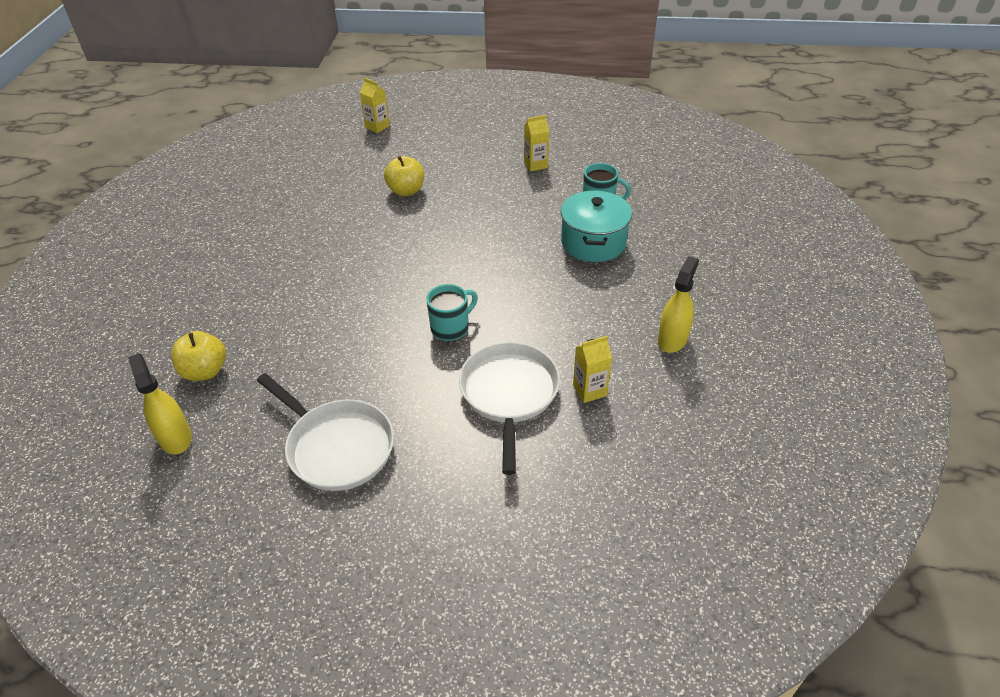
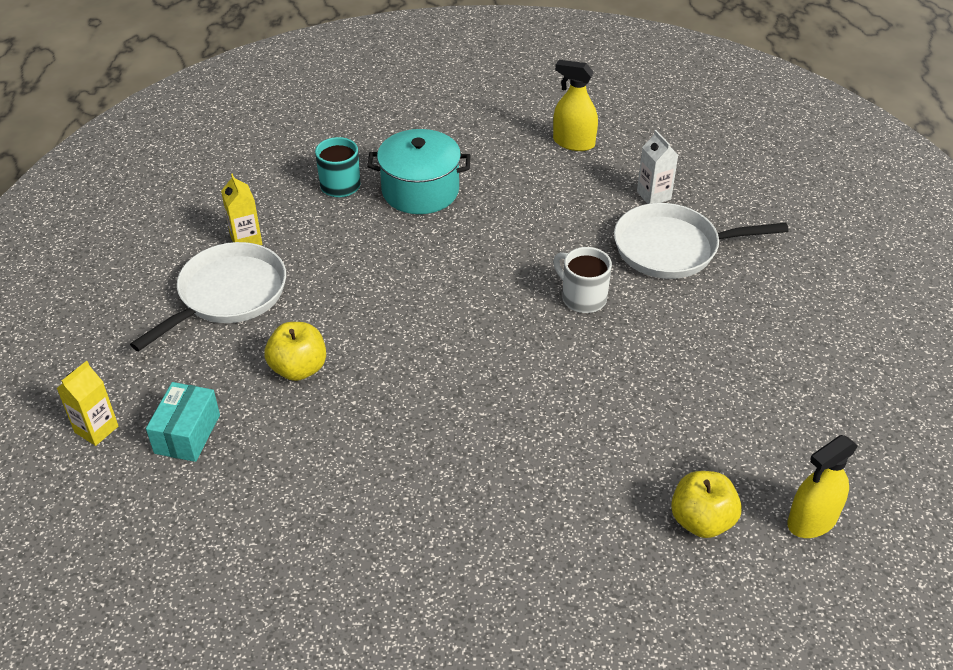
camera: 95 degrees left, 0 degrees up
white pan [257,373,394,491] -> white pan moved to [130,242,286,351]
turquoise mug [426,284,478,341] -> white mug [553,247,612,313]
yellow carton [573,336,612,403] -> white carton [637,130,678,204]
none -> turquoise box [146,382,220,462]

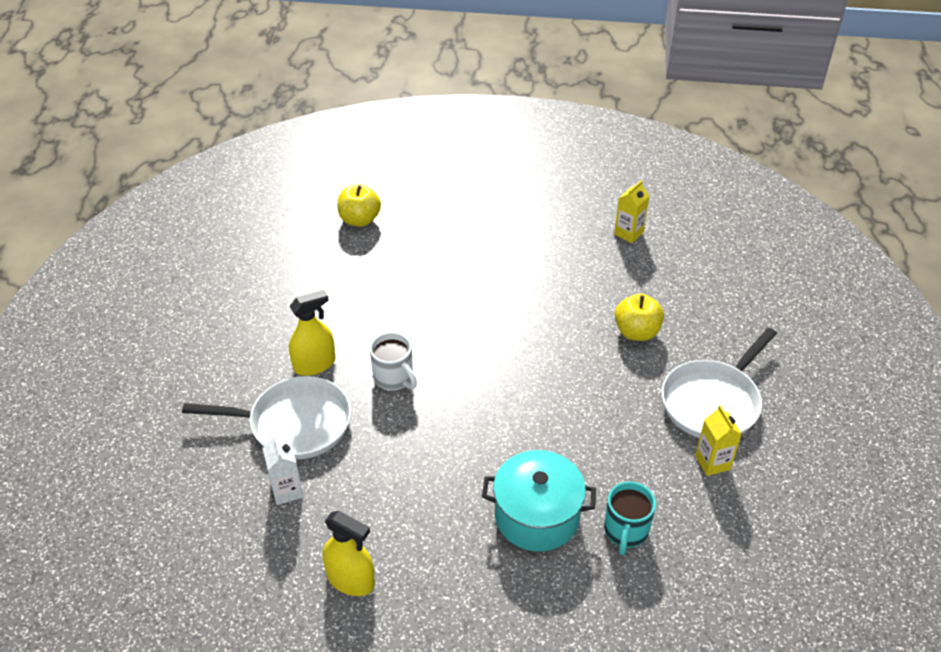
camera: 175 degrees left, 0 degrees up
yellow carton [57,361,118,446] -> yellow carton moved to [614,180,649,243]
turquoise box [146,382,220,462] -> none
yellow spray bottle [787,435,858,538] -> yellow spray bottle moved to [289,290,335,376]

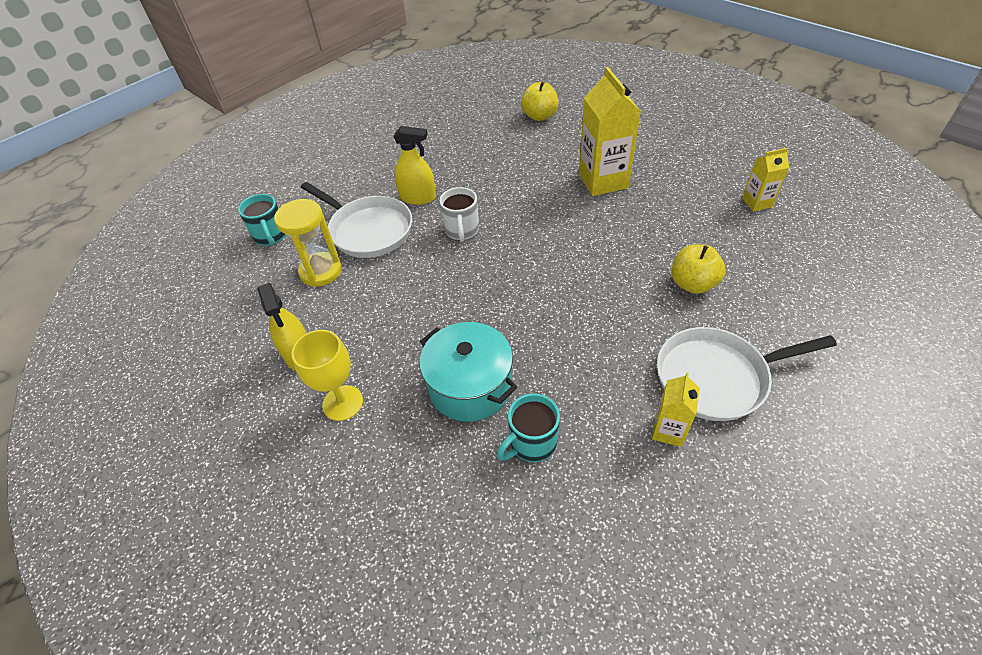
camera: 40 degrees right, 5 degrees up
white carton [262,433,303,505] -> yellow hourglass [274,199,342,287]
none -> turquoise mug [238,194,286,246]
none -> yellow goblet [292,330,363,421]
none -> yellow carton [579,67,641,196]

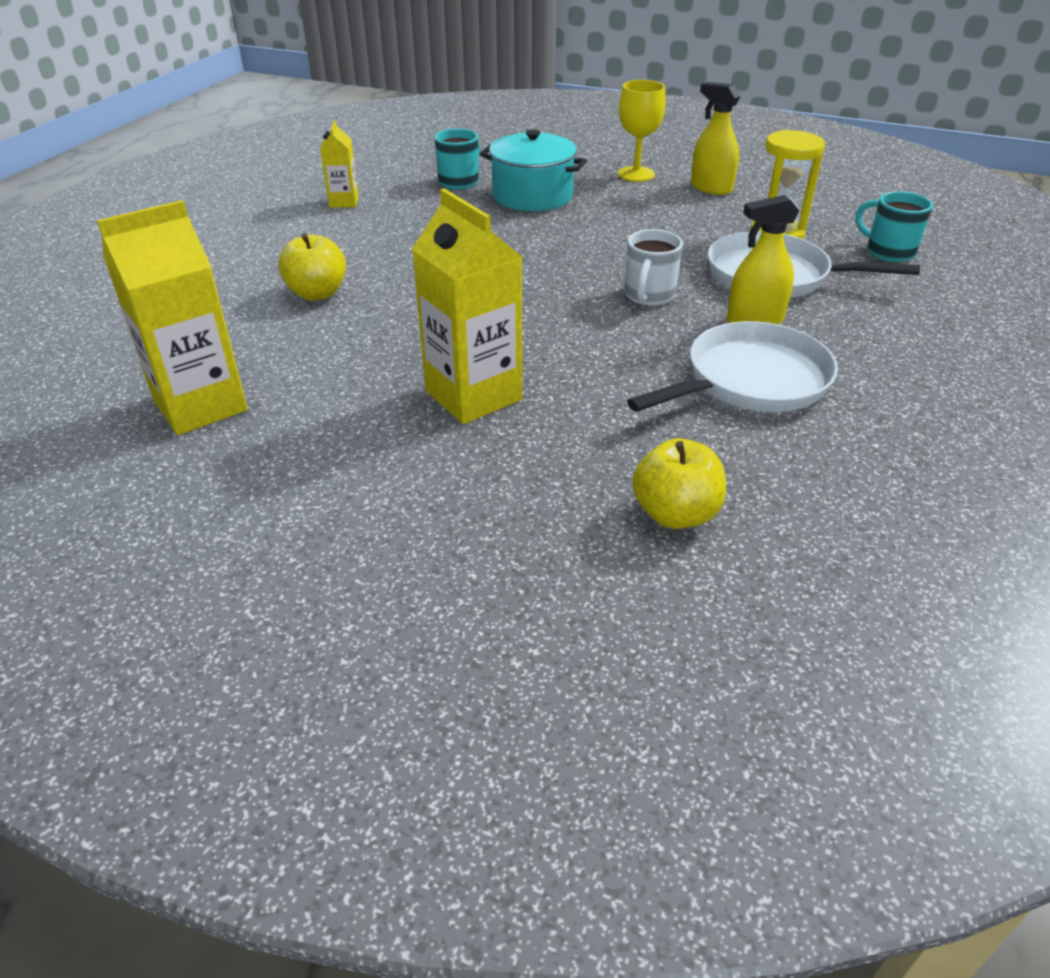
camera: 155 degrees right, 10 degrees down
white mug [440,187,479,242] -> white mug turned 135 degrees counterclockwise [624,229,683,306]
white pan [657,327,837,421] -> white pan moved to [627,321,838,412]
yellow carton [742,148,789,212] -> yellow carton [97,200,248,435], size x1.88

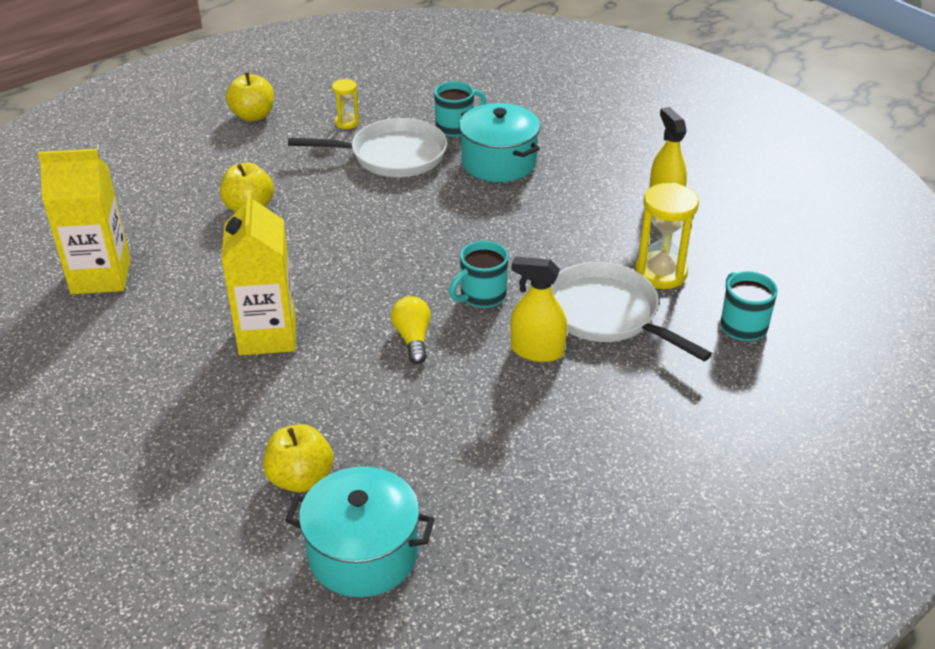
camera: 30 degrees right, 0 degrees up
yellow carton [320,120,359,208] -> yellow hourglass [332,79,359,129]
yellow goblet [618,80,666,182] -> none
white mug [624,229,683,306] -> turquoise mug [449,241,508,308]
white pan [627,321,838,412] -> white pan moved to [288,118,447,177]
none -> yellow apple [226,72,274,121]
none -> turquoise pot [285,467,435,597]
none -> yellow light bulb [391,296,431,364]

